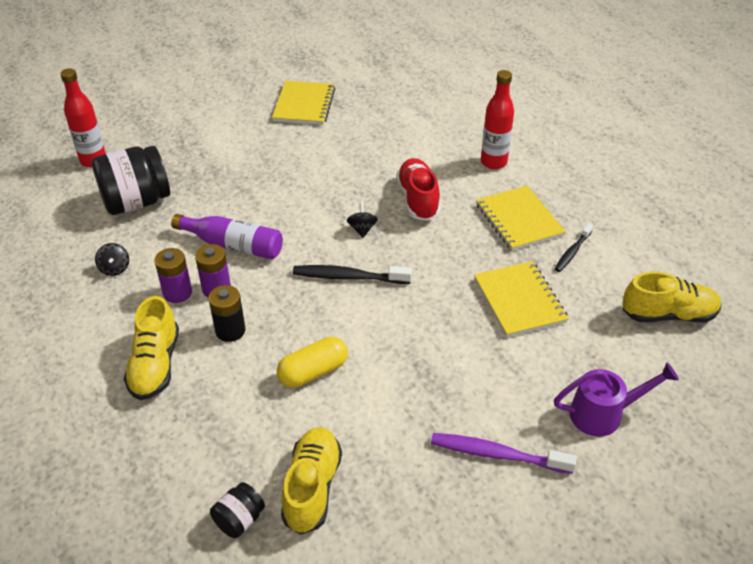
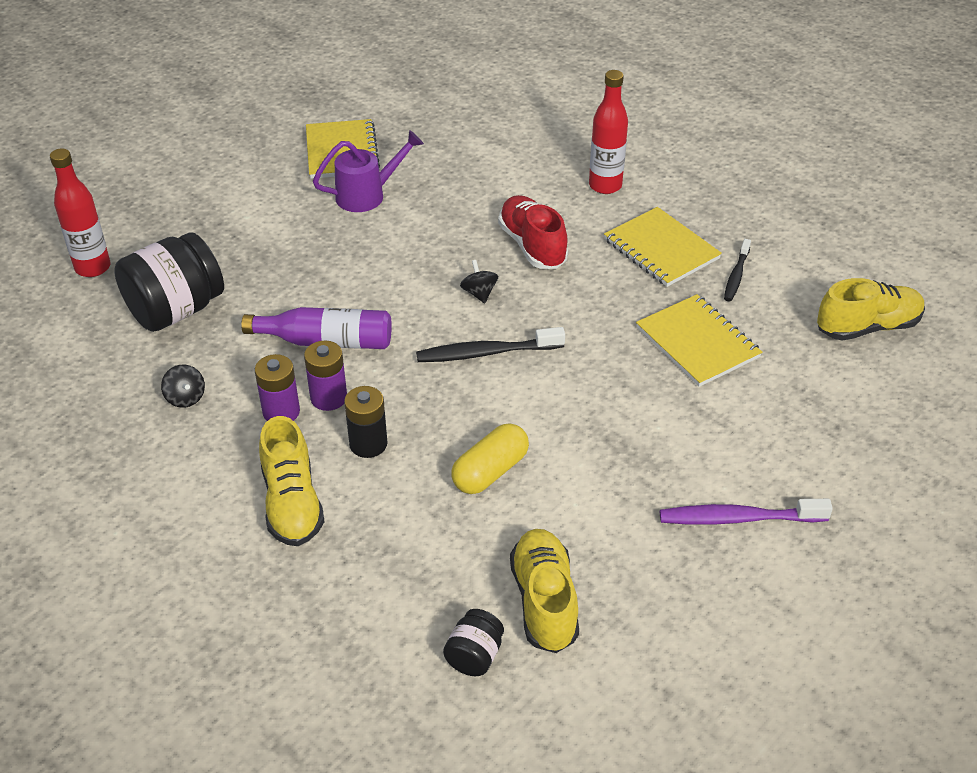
camera: 15 degrees left, 0 degrees up
purple watering can [554,362,679,437] -> purple watering can moved to [313,130,424,212]

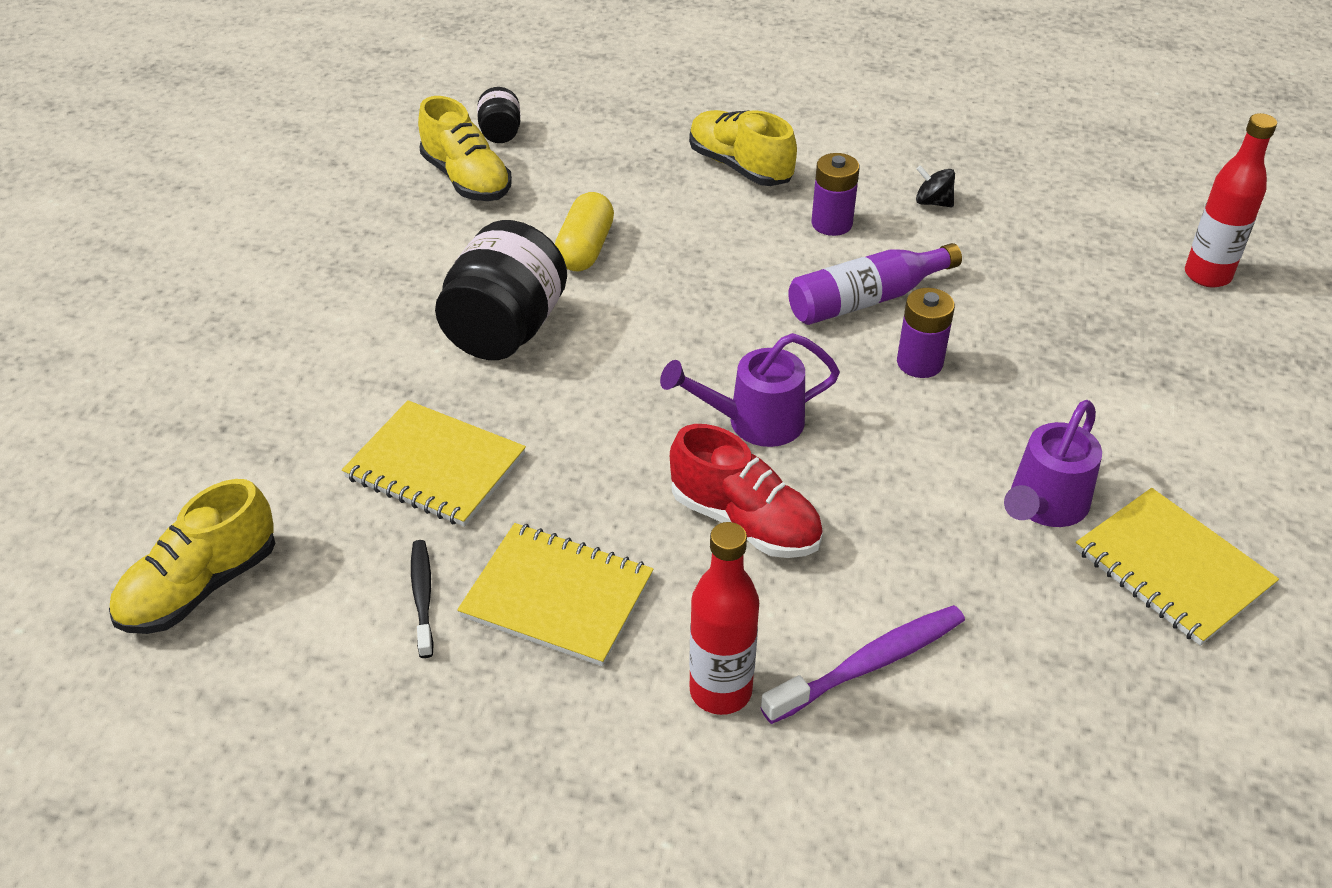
camera: 150 degrees right, 0 degrees up
black jar [114,232,224,332] -> black jar moved to [435,220,567,360]
purple battery [304,340,347,411] -> purple battery moved to [897,288,955,378]
black battery [344,386,387,458] -> none
black toothbrush [416,327,565,362] -> none
black spinning top [460,260,498,303] -> purple watering can [660,333,840,447]
purple toothbrush [660,499,833,525] -> purple toothbrush moved to [760,605,965,724]

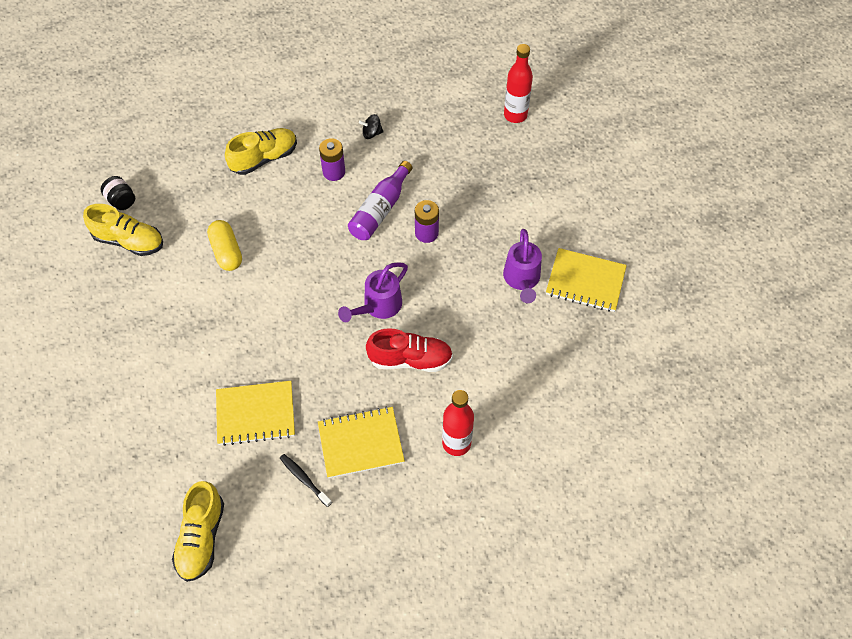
camera: 35 degrees left, 15 degrees up
black jar [435,220,567,360] -> none
yellow shoe [689,110,797,186] -> yellow shoe turned 135 degrees clockwise [225,128,297,175]
purple toothbrush [760,605,965,724] -> none

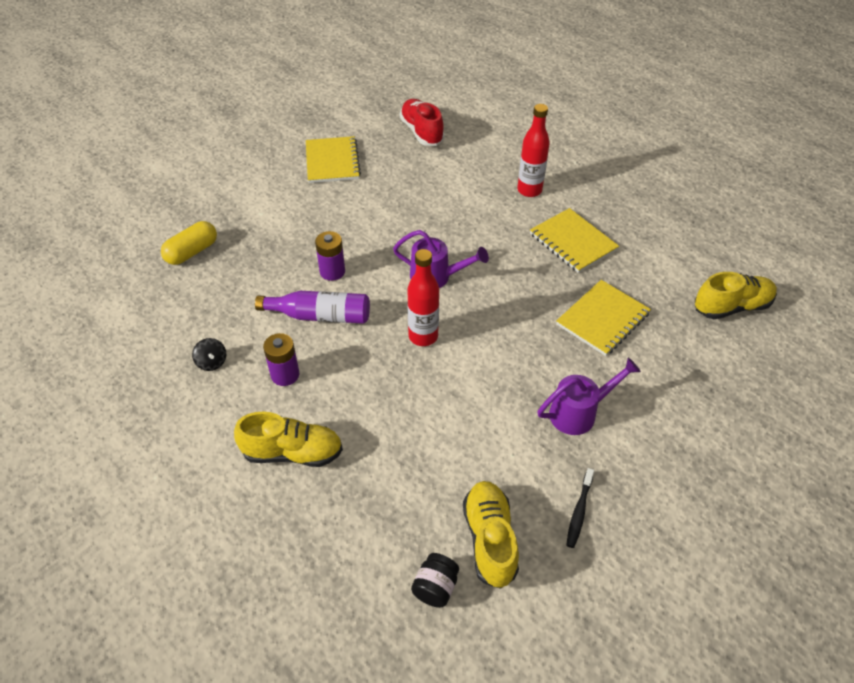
camera: 115 degrees left, 10 degrees down
yellow capsule [207,220,242,271] -> yellow capsule moved to [161,221,217,265]
yellow notebook [216,381,295,446] -> yellow notebook turned 75 degrees clockwise [556,280,651,356]
yellow shoe [225,128,297,175] -> yellow shoe turned 150 degrees clockwise [234,412,343,467]
black toothbrush [280,454,332,507] -> black toothbrush moved to [566,468,594,548]
red shoe [366,328,453,372] -> red shoe moved to [400,99,444,146]
purple watering can [503,229,542,303] -> purple watering can moved to [538,357,641,435]
red bottle [504,44,533,123] -> red bottle moved to [407,249,439,346]

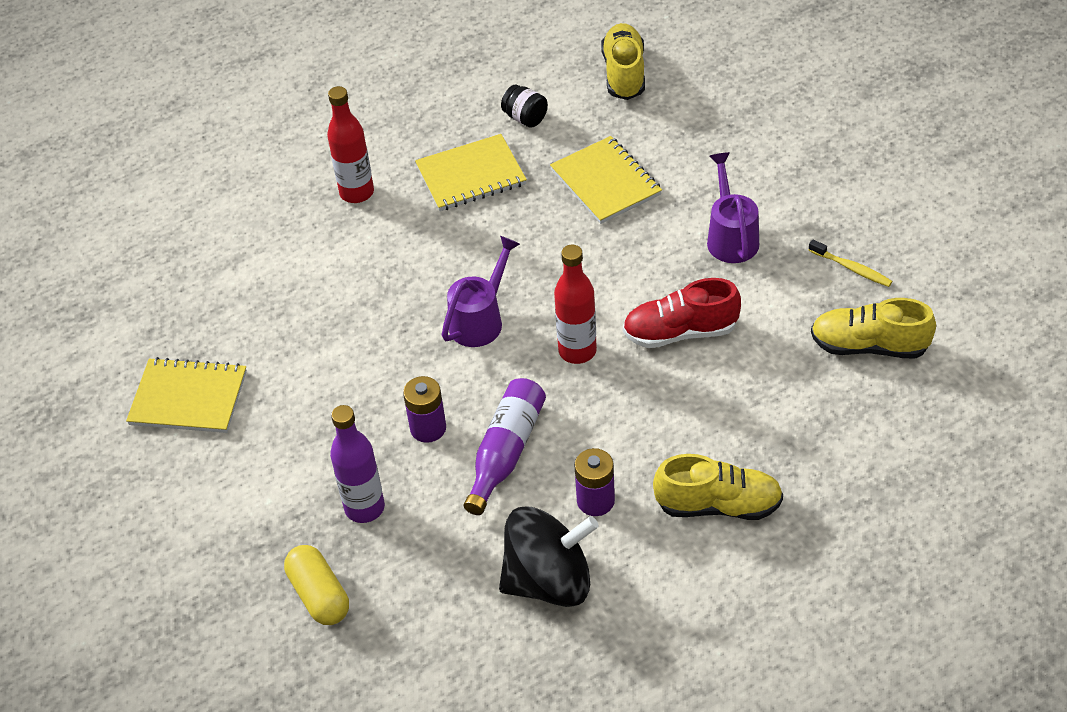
camera: 70 degrees left, 0 degrees up
black spinning top [192,338,226,371] -> black spinning top [499,507,599,607], size x2.47
yellow shoe [234,412,343,467] -> yellow shoe turned 75 degrees clockwise [653,454,783,520]
red shoe [400,99,444,146] -> red shoe moved to [623,278,741,348]
black jar [411,553,459,608] -> black jar moved to [501,85,548,128]
black toothbrush [566,468,594,548] -> yellow toothbrush [809,239,893,287]
none -> purple bottle [330,405,385,523]

